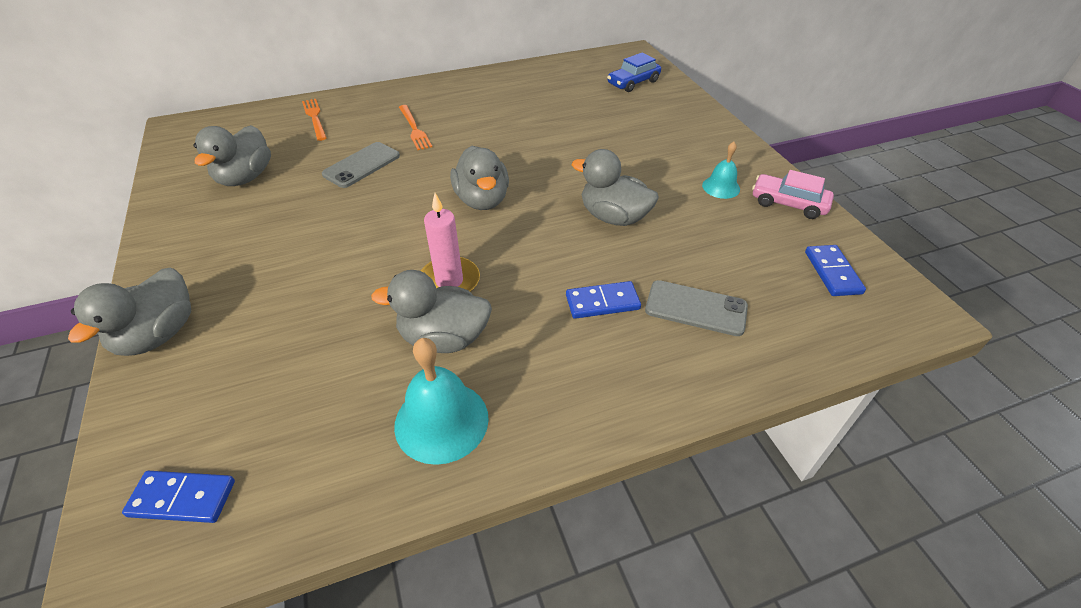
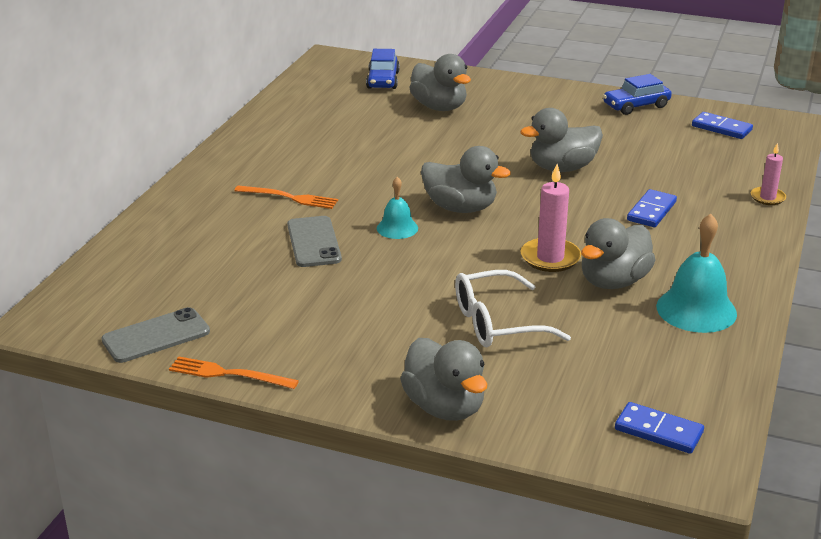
camera: 50 degrees left, 15 degrees down
blue domino [122,471,235,523] -> blue domino turned 75 degrees clockwise [615,402,704,454]
grey duck [193,125,271,186] -> grey duck moved to [409,54,471,111]
orange fork [302,99,326,141] -> orange fork moved to [169,356,299,389]
grey phone [645,280,748,336] -> grey phone moved to [101,307,210,363]
turquoise bell [702,142,740,199] -> turquoise bell moved to [377,177,418,239]
pink car [752,170,834,219] -> blue car [603,74,672,115]
none -> white glasses [455,270,571,347]
none -> pink candle [751,143,786,205]

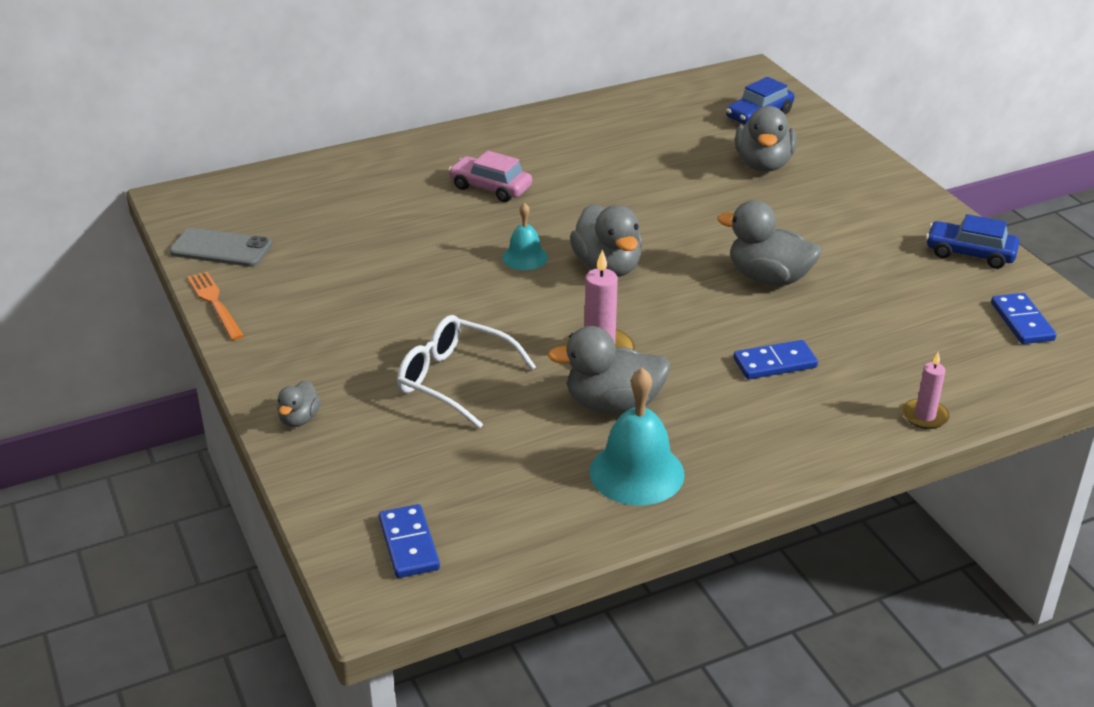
camera: 45 degrees right, 5 degrees up
orange fork [234,185,338,209] -> pink car [448,151,532,202]
grey phone [287,216,342,267] -> none
grey duck [400,338,487,421] -> grey duck [277,380,321,427], size x0.52

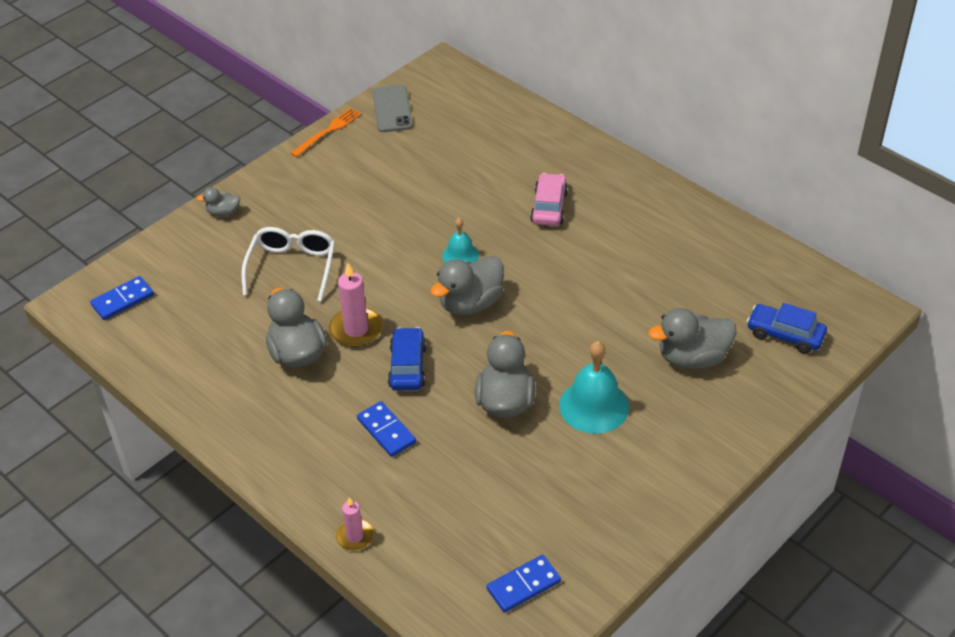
camera: 70 degrees right, 10 degrees up
turquoise bell [590,368,685,505] -> turquoise bell moved to [559,341,629,434]
blue car [926,214,1020,269] -> blue car moved to [388,327,427,390]

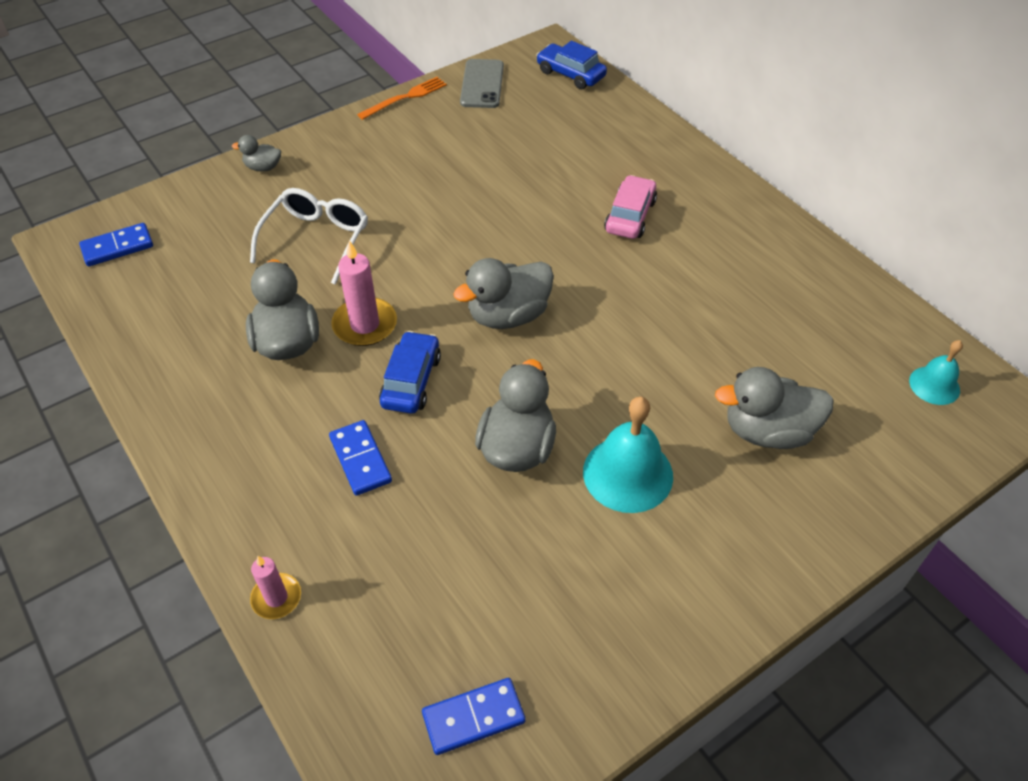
camera: 10 degrees right, 5 degrees up
turquoise bell [442,218,479,263] -> turquoise bell moved to [909,340,963,405]
blue car [747,303,827,354] -> blue car moved to [536,41,607,89]

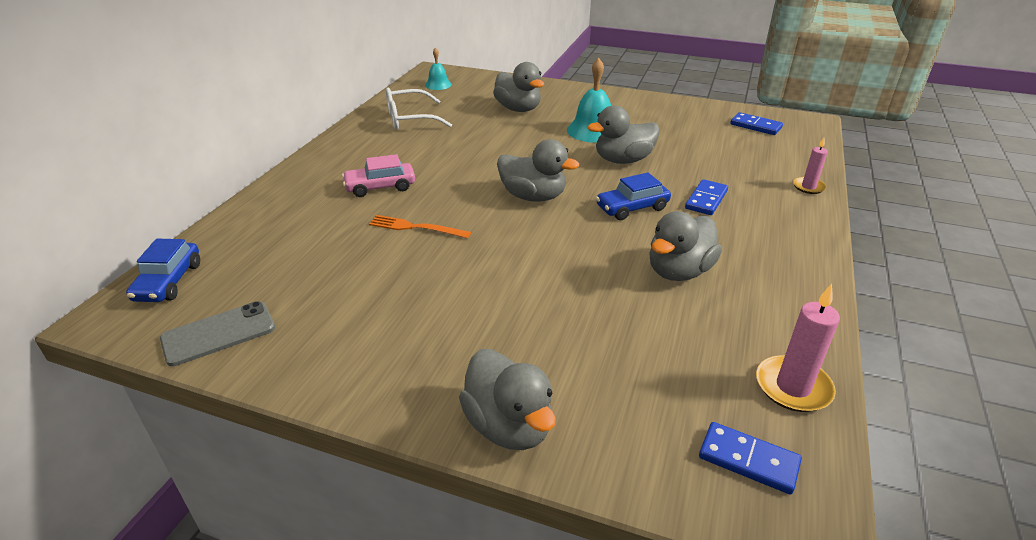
camera: 125 degrees left, 15 degrees down
grey duck [232,135,281,171] -> grey duck [459,349,556,450], size x1.93
white glasses [250,188,368,285] -> white glasses moved to [386,88,452,130]
pink candle [331,240,397,346] -> pink candle moved to [756,284,840,412]
orange fork [357,77,447,120] -> orange fork moved to [369,215,471,238]

